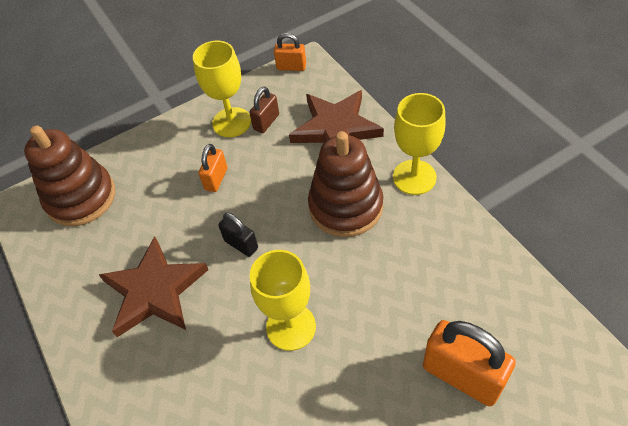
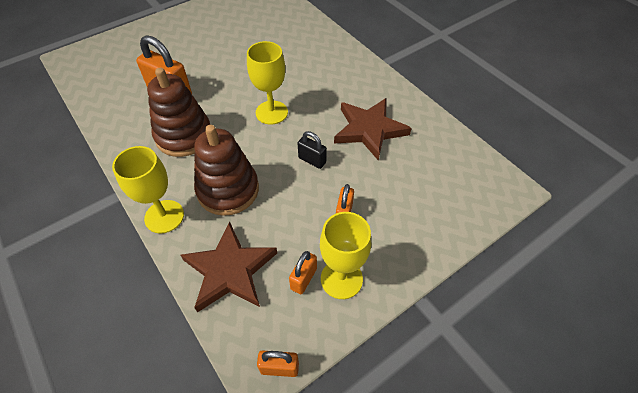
camera: 170 degrees right, 0 degrees up
brown stacking toy [24,126,115,226] -> brown stacking toy moved to [147,68,210,157]
brown padlock [249,86,279,133] -> orange padlock [289,251,317,294]

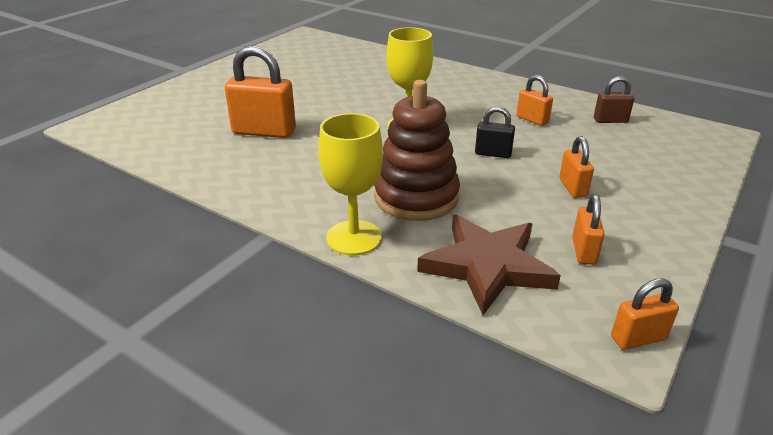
camera: 20 degrees left, 20 degrees down
brown stacking toy [147,68,210,157] -> none
yellow goblet [320,212,371,299] -> none
brown star [334,98,412,161] -> orange padlock [517,75,553,126]
none -> brown padlock [594,76,634,123]

